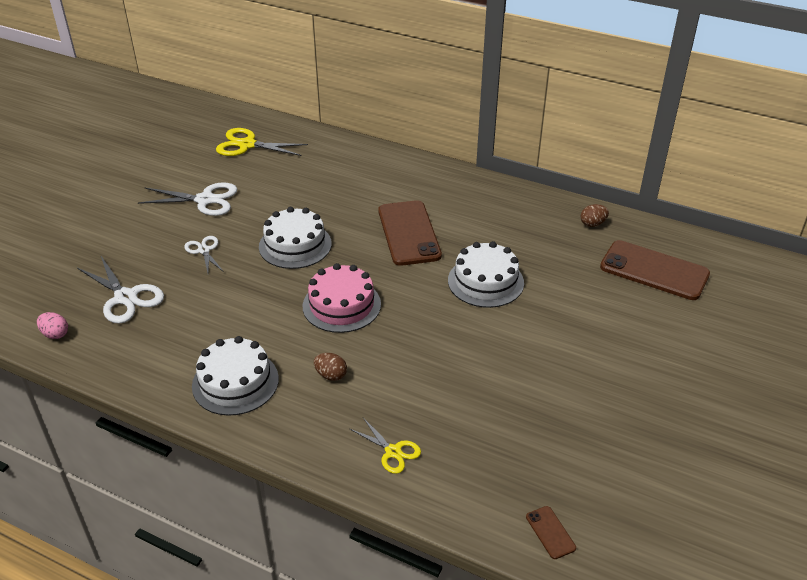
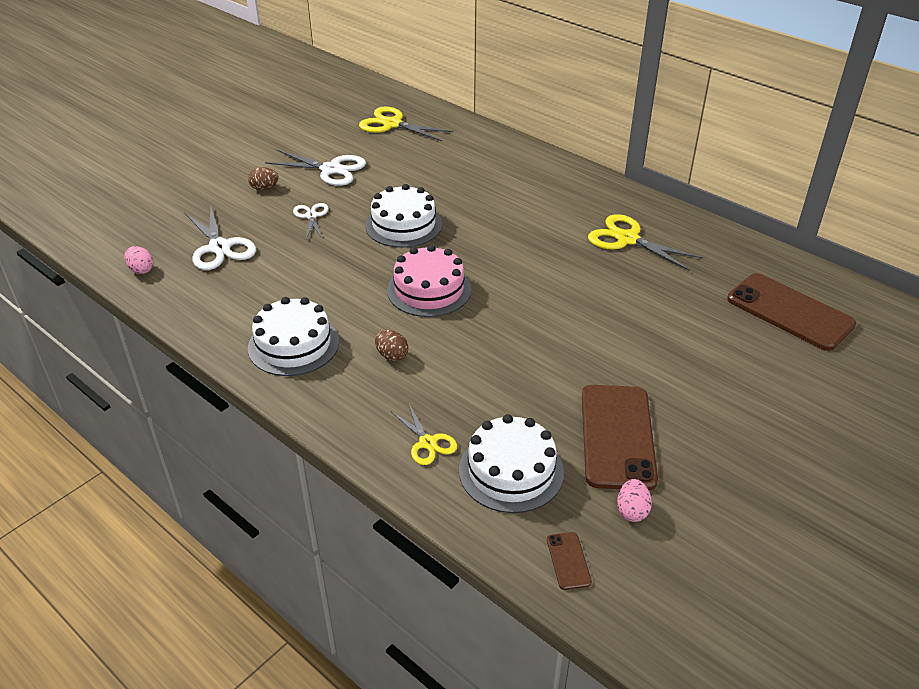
camera: 15 degrees right, 0 degrees up
brown phone [378,200,442,266] -> brown phone moved to [582,385,658,490]
white cake [448,241,524,308] -> white cake moved to [459,414,564,513]
brown egg [581,204,609,227] -> brown egg moved to [248,167,279,190]
none -> yellow scissors [588,214,703,271]
none -> pink egg [617,479,652,522]

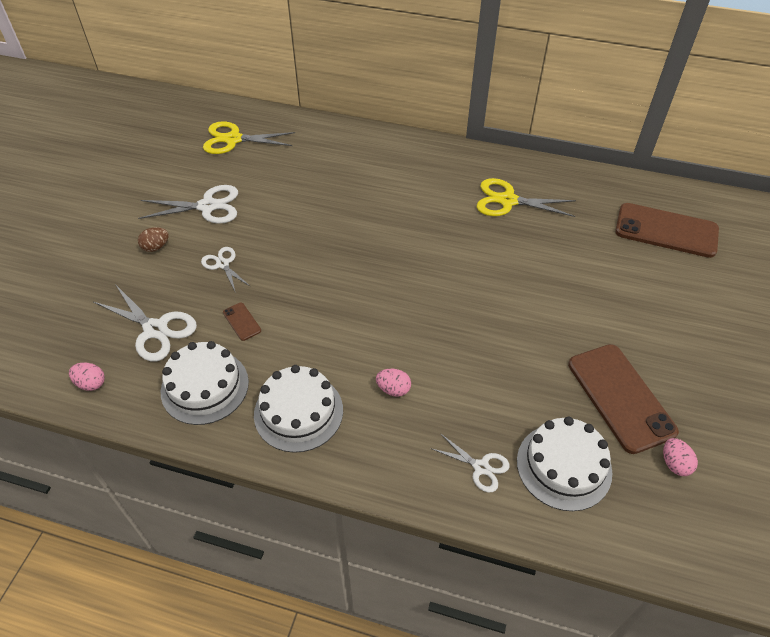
camera: 25 degrees left, 10 degrees up
white cake [365,184,442,248] -> white cake moved to [161,341,249,425]
brown egg [375,330,408,361] -> pink egg [376,369,411,397]
pink cake [387,245,471,317] -> none
yellow scissors [391,404,457,465] -> white scissors [430,433,510,493]
brown phone [547,532,592,590] -> brown phone moved to [223,303,261,341]

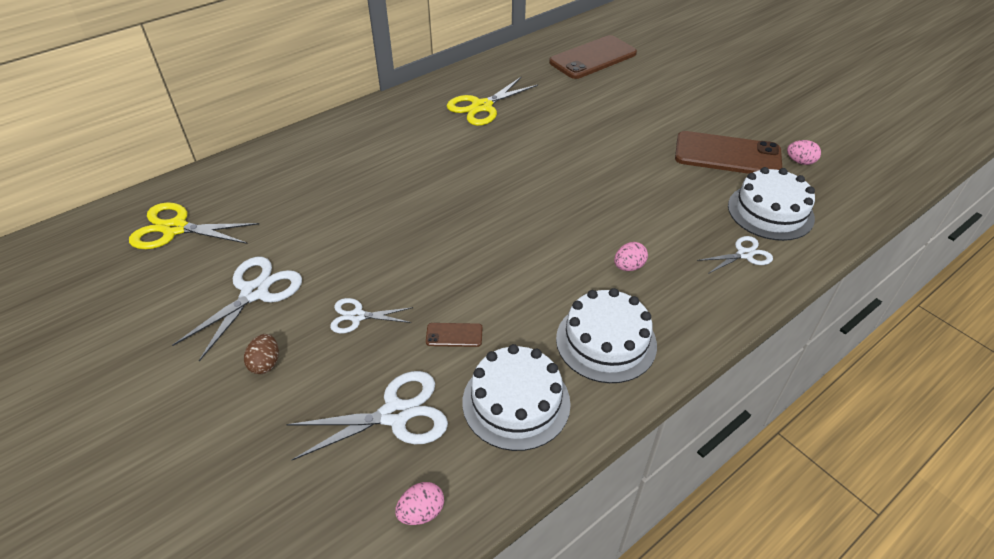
camera: 55 degrees left, 5 degrees down
yellow scissors [203,121,295,154] -> yellow scissors turned 60 degrees clockwise [129,202,259,249]

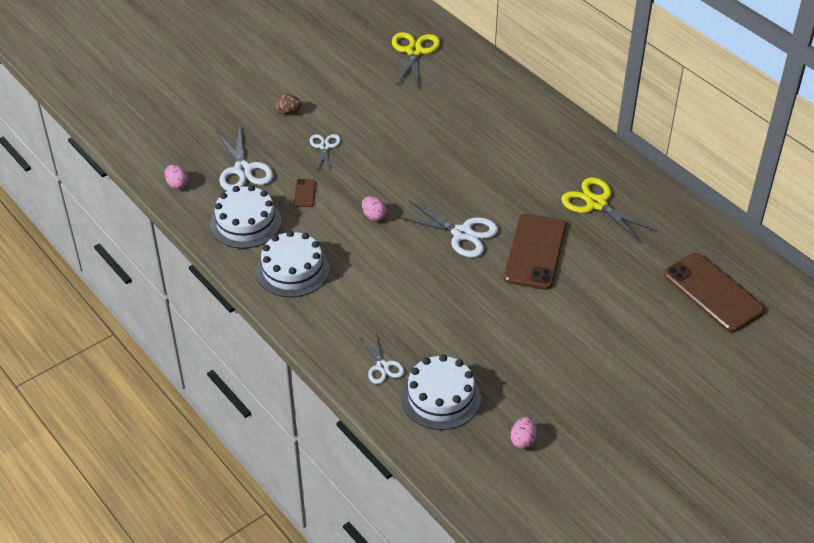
camera: 90 degrees right, 0 degrees up
white scissors [172,257,302,361] -> white scissors moved to [397,201,498,258]
pink egg [614,242,648,271] -> pink egg moved to [362,196,386,221]
brown phone [675,131,782,174] -> brown phone moved to [504,213,566,290]

